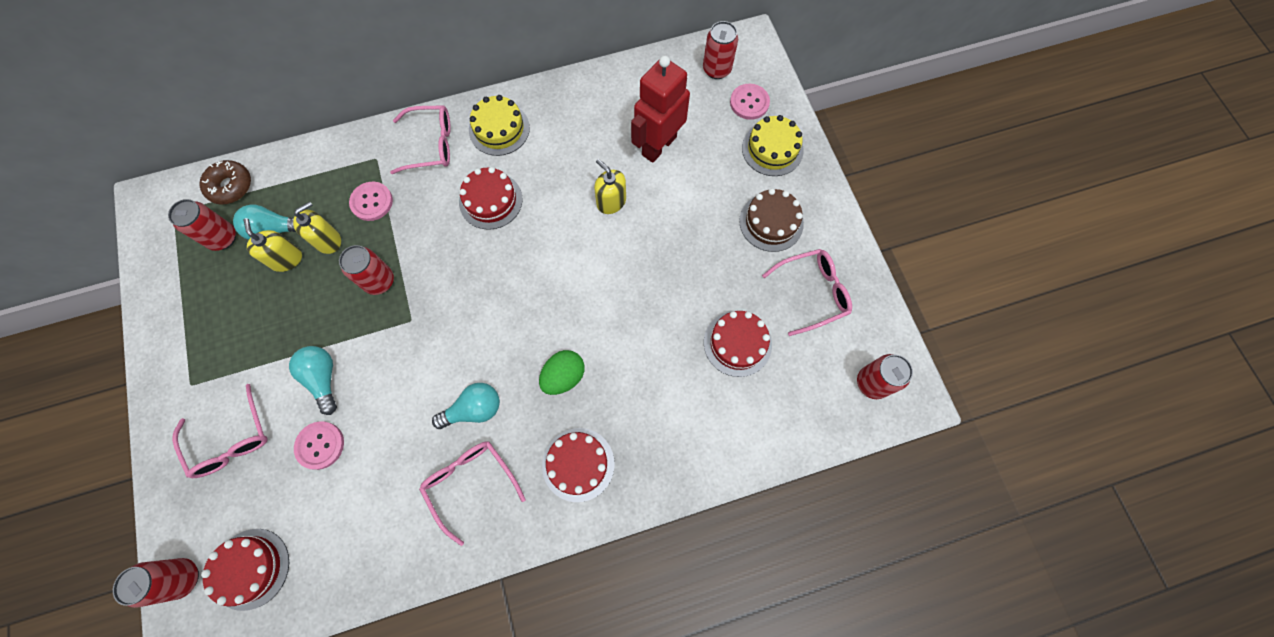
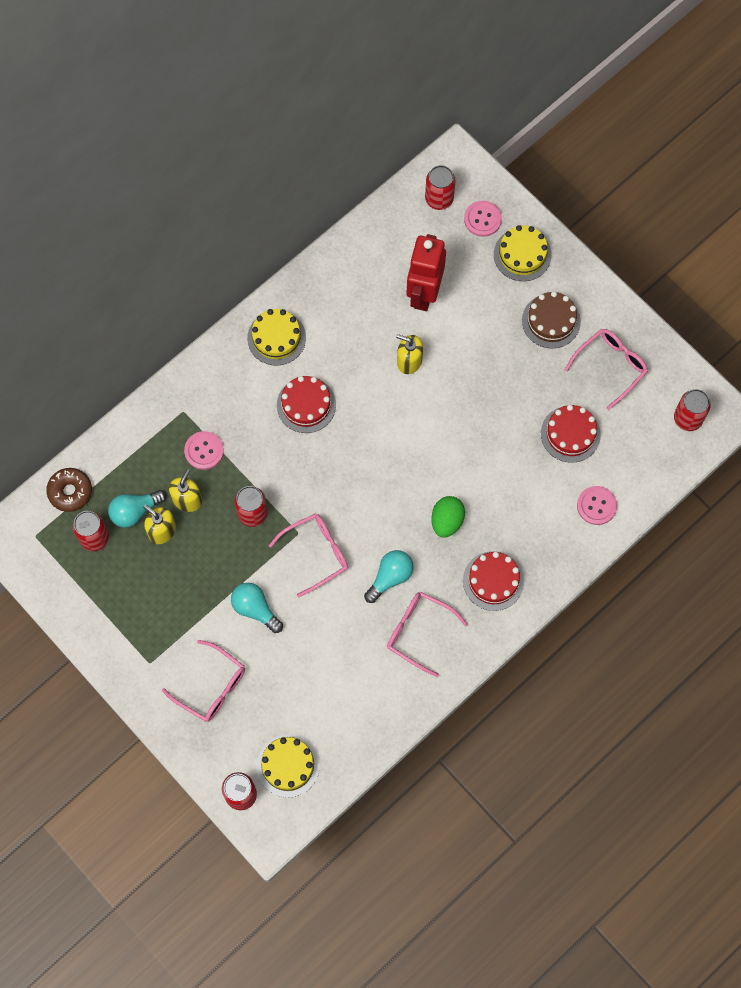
camera: 25 degrees left, 0 degrees up
red cake [201,529,289,611] -> yellow cake [257,734,320,798]
pink button [294,421,344,470] -> pink button moved to [577,486,617,525]
pink glasses [390,105,451,174] -> pink glasses moved to [269,513,348,597]

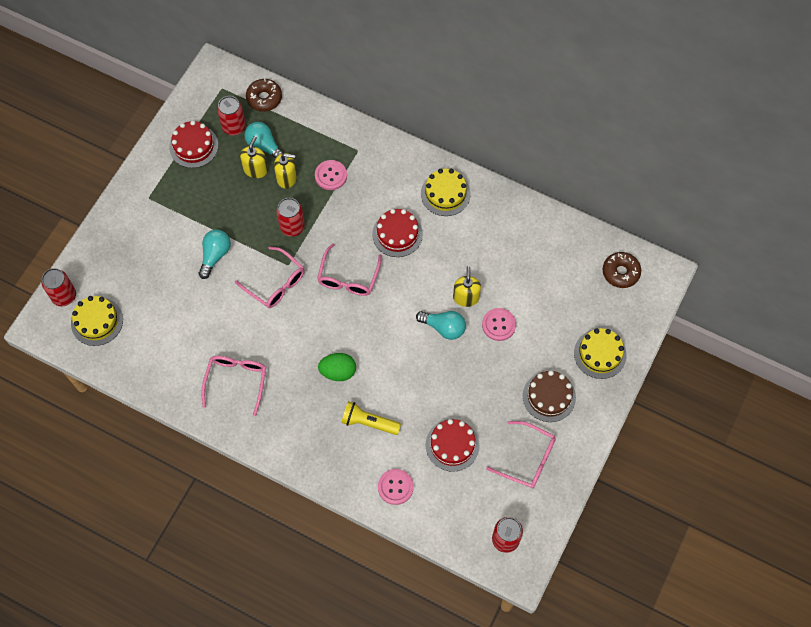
camera: 70 degrees right, 5 degrees down
pink glasses [162,640,245,722] -> pink glasses moved to [317,243,382,296]
turquoise light bulb [364,550,414,603] -> turquoise light bulb moved to [416,311,466,340]
red robot [407,234,446,311] -> none
red can [425,165,455,210] -> brown donut [603,252,641,288]
red cake [463,551,524,611] -> red cake moved to [169,120,218,168]
pink button [464,201,502,237] -> pink button moved to [482,308,516,341]
none -> yellow flashlight [341,401,401,435]

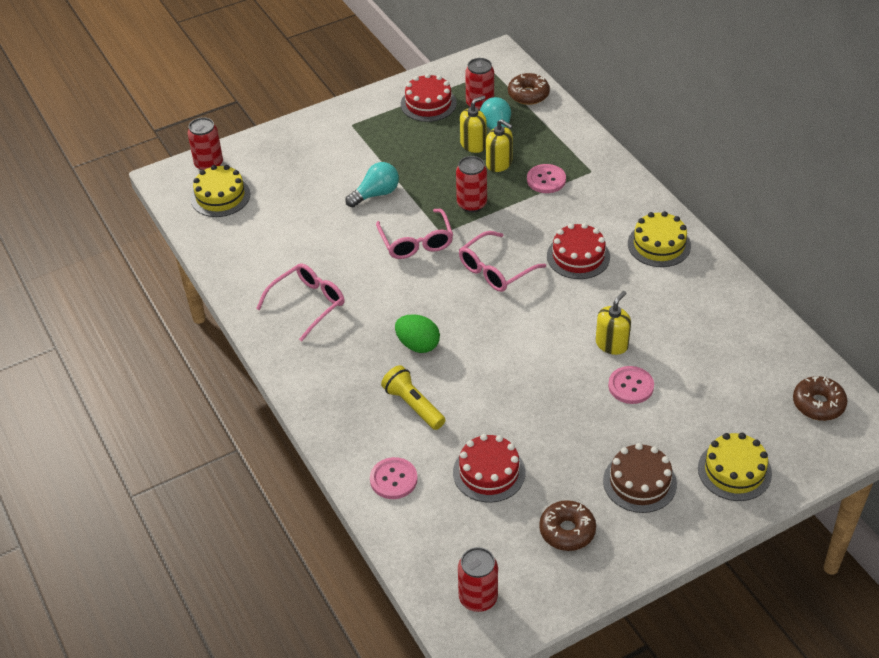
camera: 35 degrees right, 20 degrees down
turquoise light bulb [416,311,466,340] -> none
pink glasses [486,421,556,488] -> brown donut [539,500,596,551]

